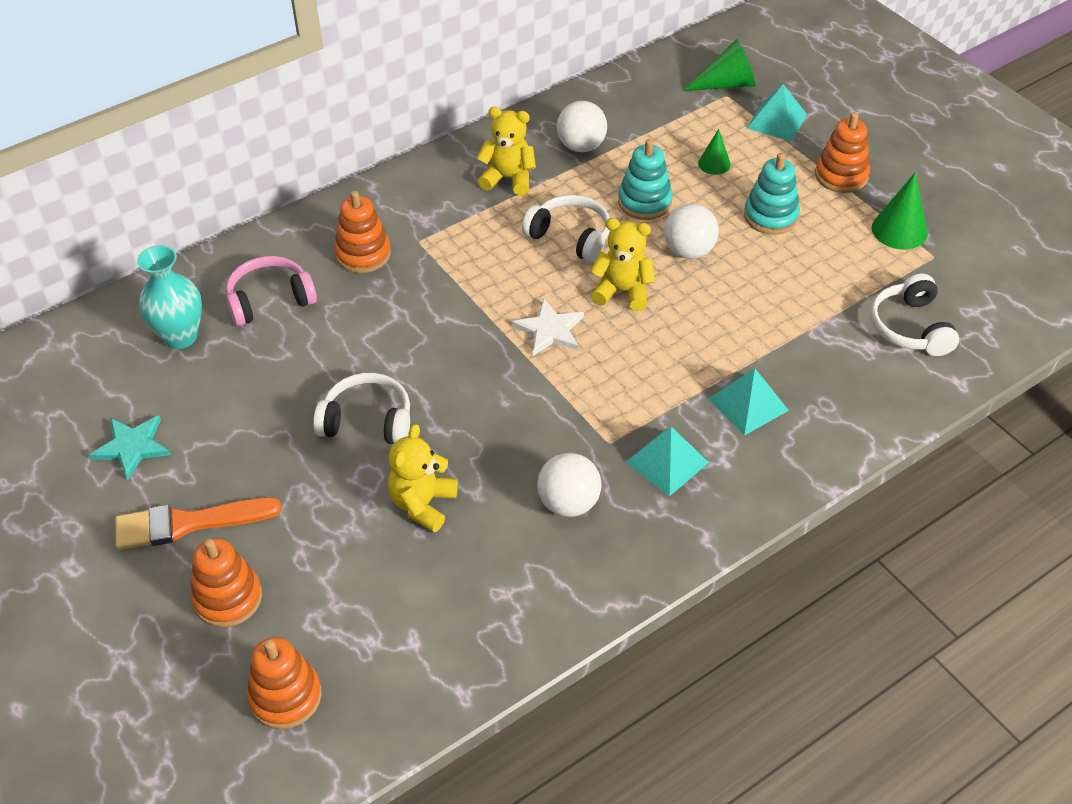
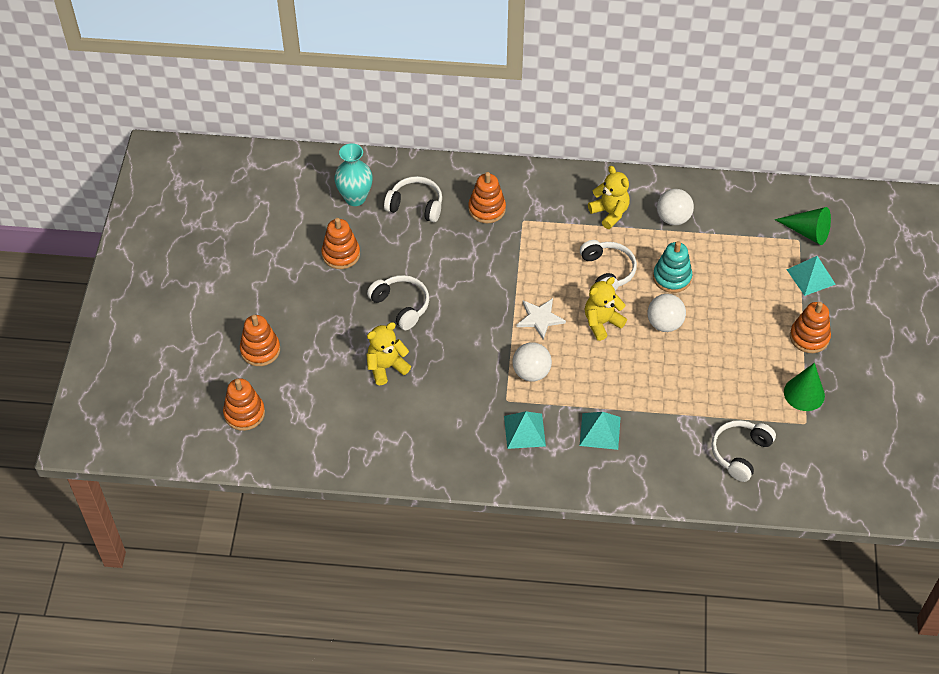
camera: 40 degrees right, 5 degrees up
turquoise star [89,416,171,481] -> none
orange brush [115,497,282,550] -> none
pink headphones [226,256,317,326] -> white headphones [384,176,442,222]
white ball [537,453,601,517] -> white ball moved to [512,343,552,382]
yellow teddy bear [590,218,655,311] -> yellow teddy bear turned 90 degrees counterclockwise [585,277,627,341]
green cone [698,129,731,175] -> none
turquoise stacking toy [744,153,800,235] -> none
none -> orange stacking toy [321,218,360,269]

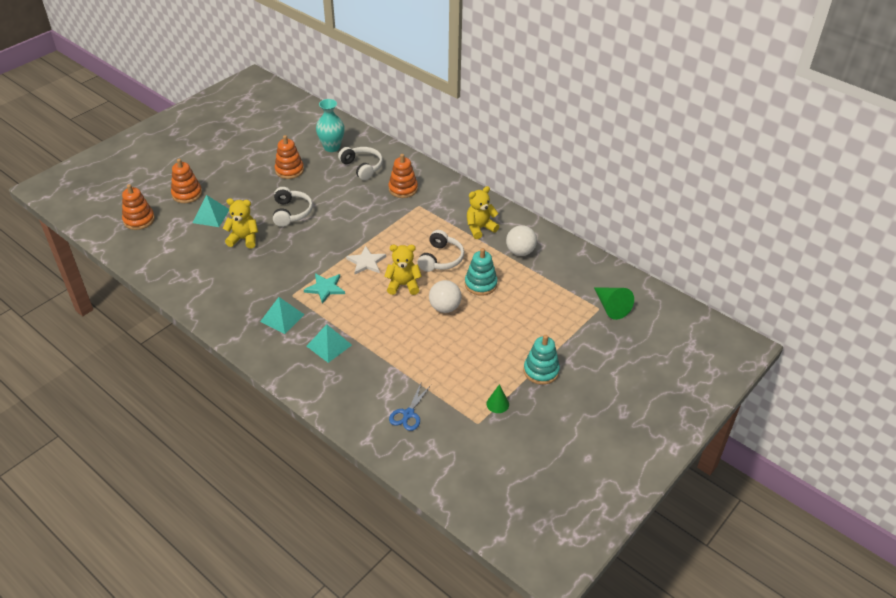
camera: 35 degrees right, 10 degrees down
white ball [512,343,552,382] -> turquoise star [304,273,345,304]
yellow teddy bear [588,166,630,229] -> yellow teddy bear turned 120 degrees counterclockwise [467,186,499,239]
white headphones [711,420,776,482] -> blue scissors [389,384,431,431]
green cone [784,363,825,411] -> green cone [486,384,509,413], size x0.62
turquoise pyramid [786,256,836,296] -> turquoise pyramid moved to [193,195,229,227]
orange stacking toy [790,302,831,353] -> turquoise stacking toy [523,335,560,385]

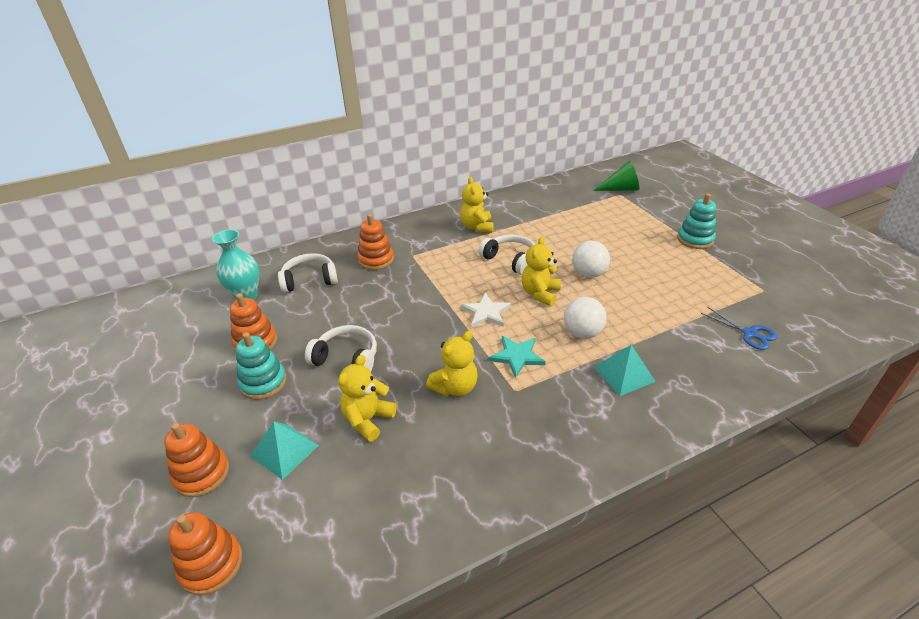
camera: 65 degrees left, 5 degrees down
turquoise pyramid [260,297,305,334] -> none
turquoise stacking toy [465,248,498,296] -> turquoise stacking toy moved to [236,332,287,400]
green cone [486,384,509,413] -> none
white ball [506,225,537,256] -> white ball moved to [564,297,606,339]
none -> yellow teddy bear [426,331,478,396]

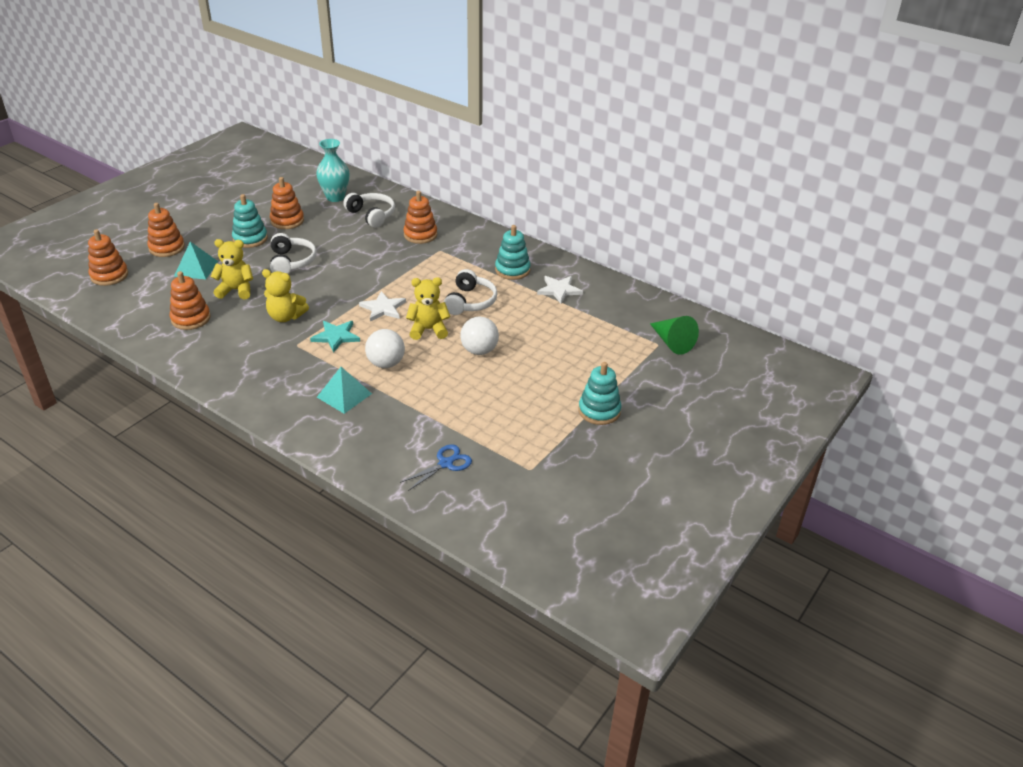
camera: 60 degrees right, 0 degrees up
yellow teddy bear [460,177,494,233] -> turquoise stacking toy [495,225,530,280]
blue scissors [701,307,777,350] -> blue scissors turned 150 degrees counterclockwise [400,444,472,491]
none -> orange stacking toy [170,271,211,330]
none -> white star [537,276,583,304]

